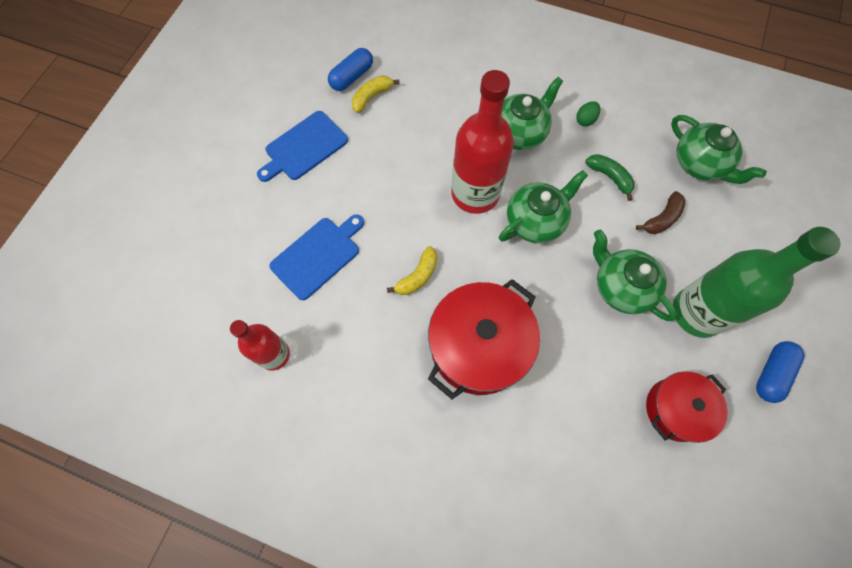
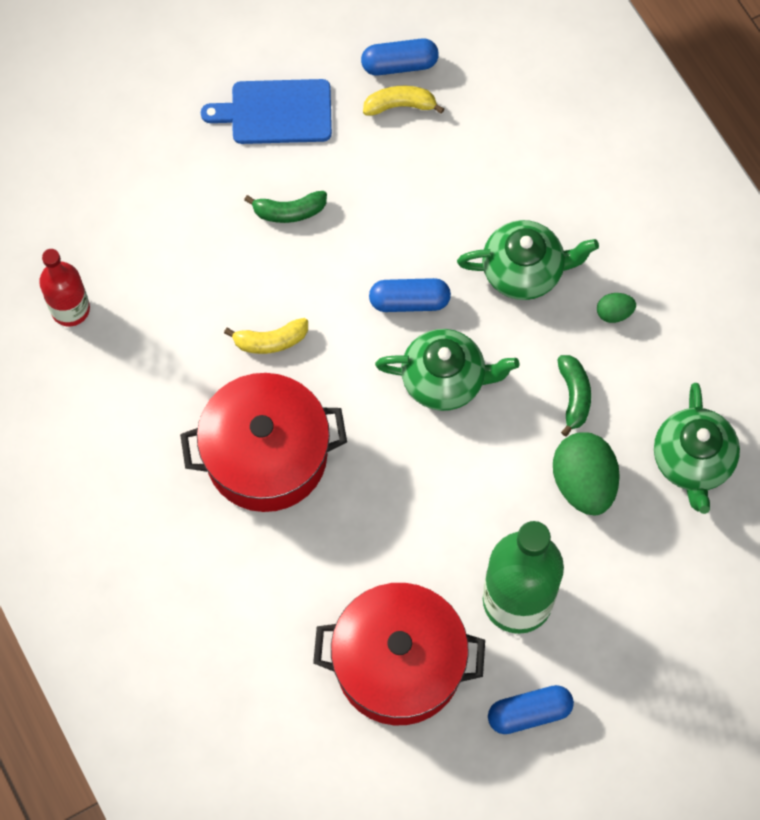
camera: 40 degrees right, 0 degrees up
blue cutting board [269,214,364,300] -> none
red bottle [451,70,514,214] -> blue capsule [369,278,451,312]
green teapot [593,229,677,321] -> none
brown banana [636,191,686,234] -> green egg [553,432,620,515]
red pot [646,371,728,443] -> red pot [313,583,485,725], size x1.62
none -> green banana [244,191,327,223]

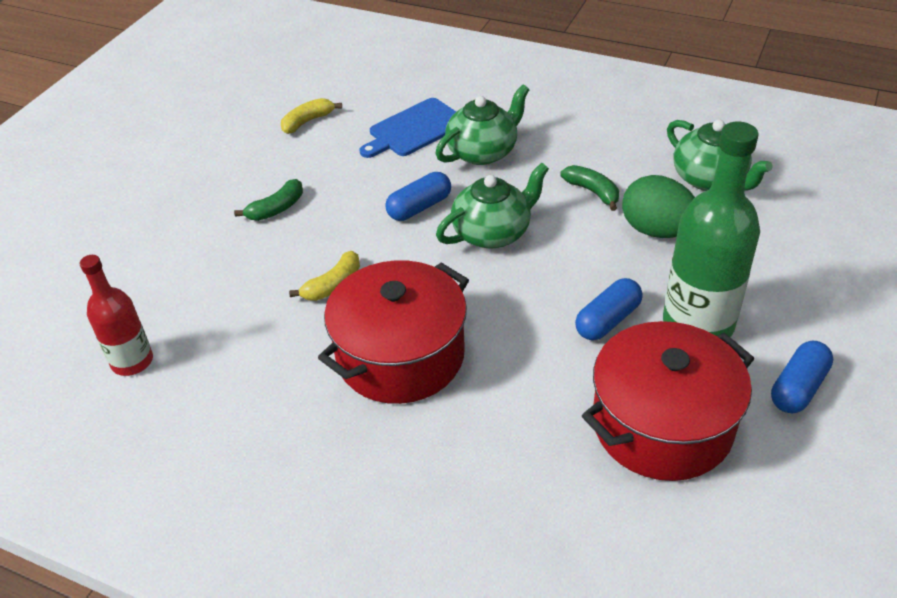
camera: 35 degrees left, 25 degrees down
blue cutting board [201,79,332,144] -> blue cutting board moved to [360,98,456,158]
blue capsule [361,38,439,75] -> blue capsule moved to [575,278,643,340]
green egg [597,293,636,323] -> none

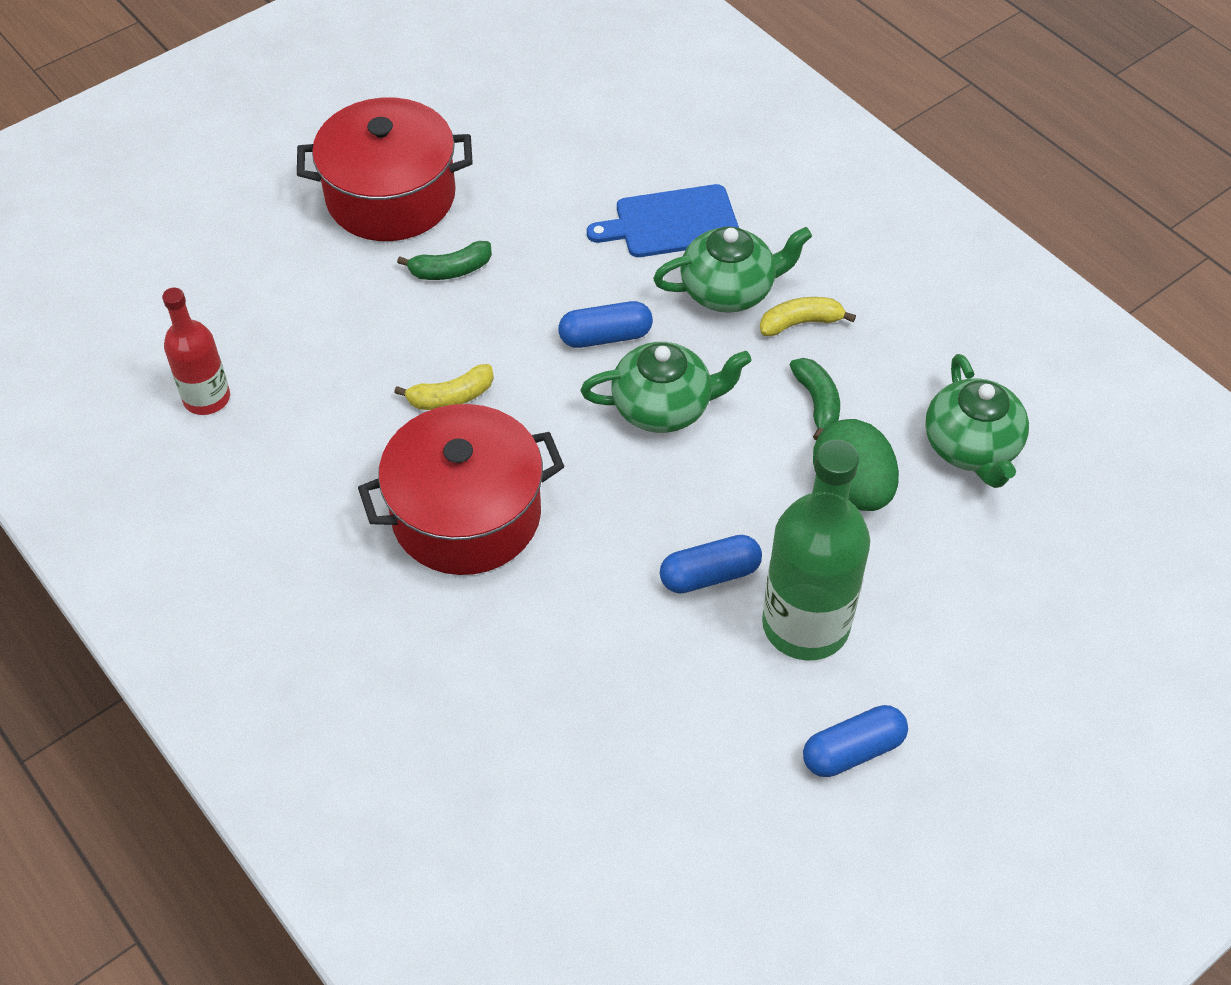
camera: 25 degrees right, 10 degrees up
yellow banana [281,98,342,134] -> yellow banana moved to [760,297,856,336]
red pot [582,321,754,481] -> red pot moved to [297,98,473,241]

